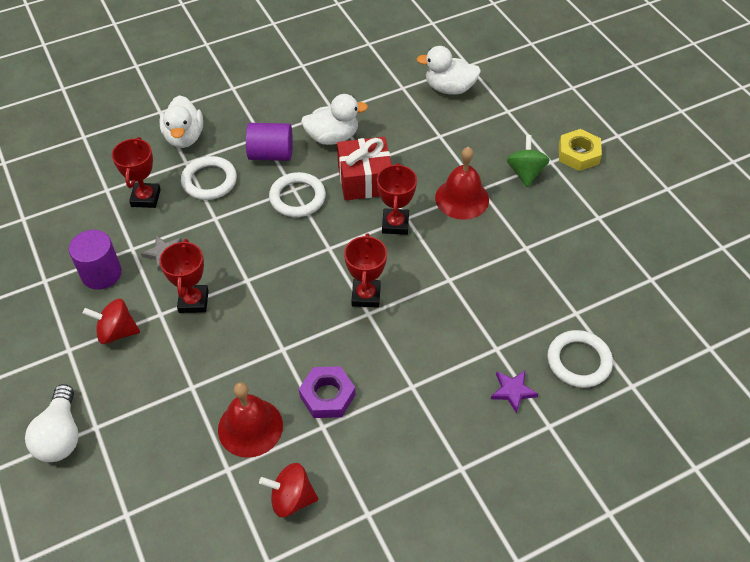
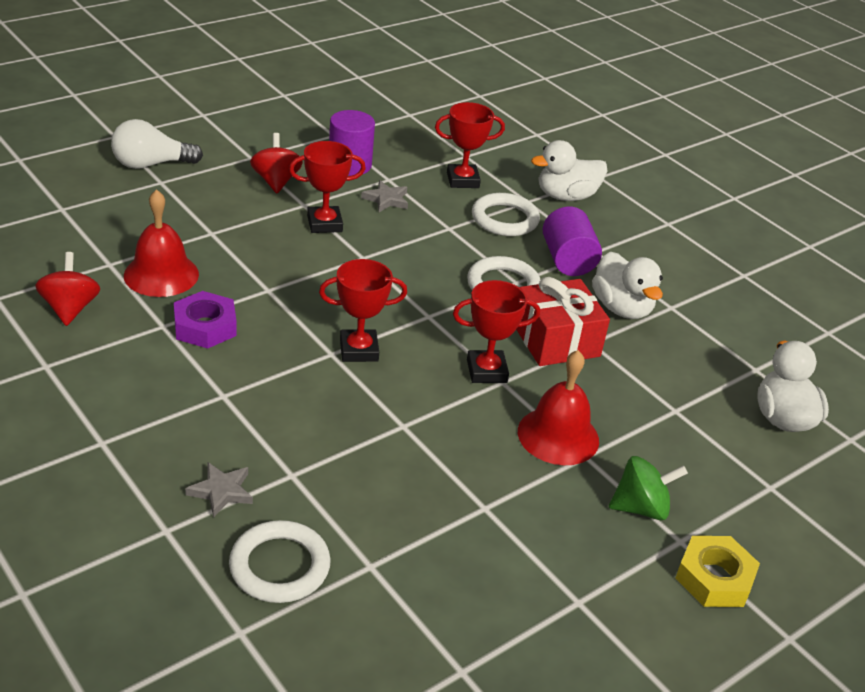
camera: 75 degrees right, 15 degrees down
purple star [491,371,538,414] -> grey star [185,462,253,518]

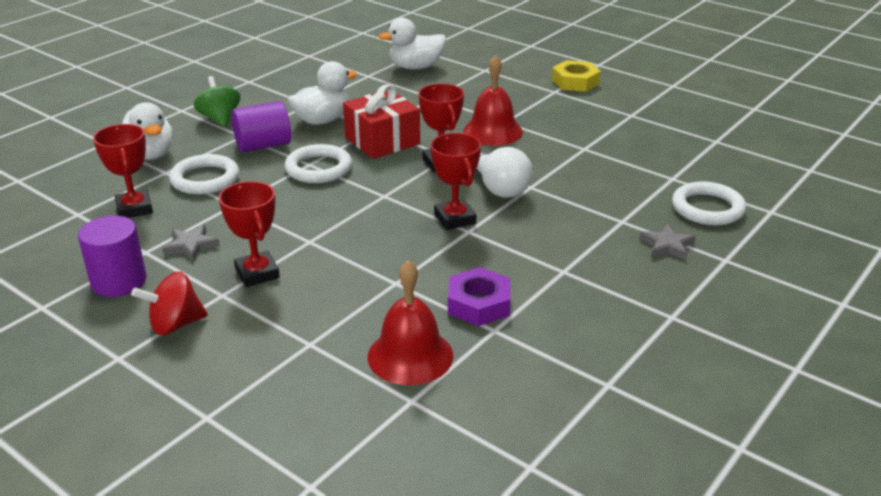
camera: 100 degrees left, 5 degrees down
red spinning top [35,252,100,326] -> none
white light bulb [111,119,203,169] -> white light bulb moved to [476,147,532,198]
green spinning top [609,456,688,520] -> green spinning top moved to [194,76,241,127]

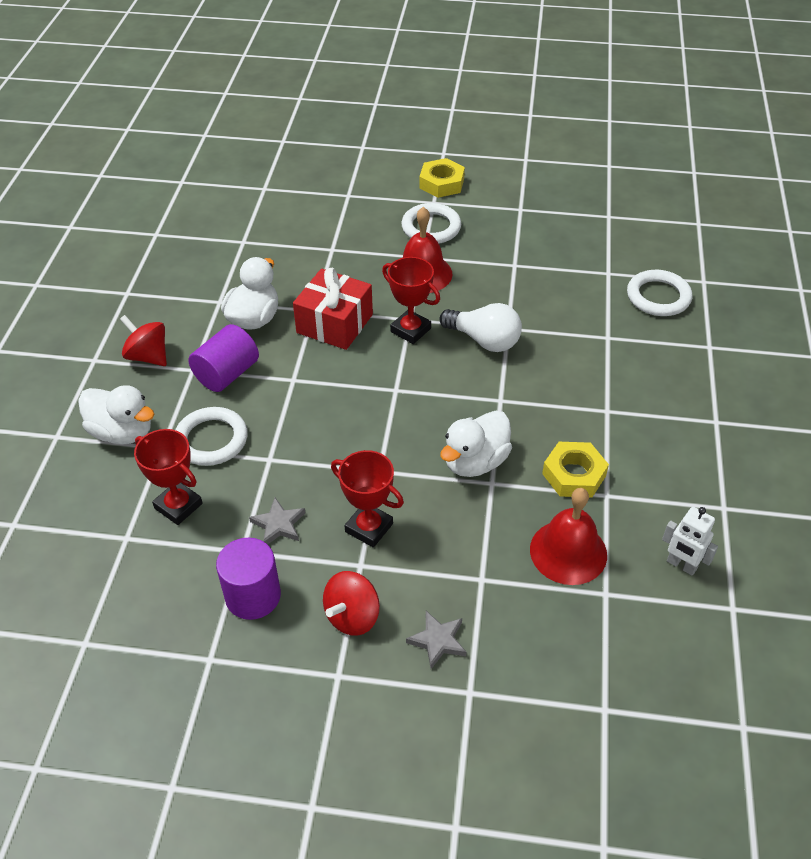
camera: 30 degrees left, 15 degrees up
green spinning top [194,76,241,127] -> red spinning top [120,315,167,366]
white ring [285,144,352,183] -> white ring moved to [401,203,461,244]
white duck [379,18,446,69] -> white duck moved to [440,411,512,477]
red trophy [431,133,481,230] -> none
purple nut [448,267,510,326] -> yellow nut [542,442,609,498]
grey star [640,224,696,260] -> grey star moved to [406,611,466,669]
none -> white robot [662,507,718,576]

